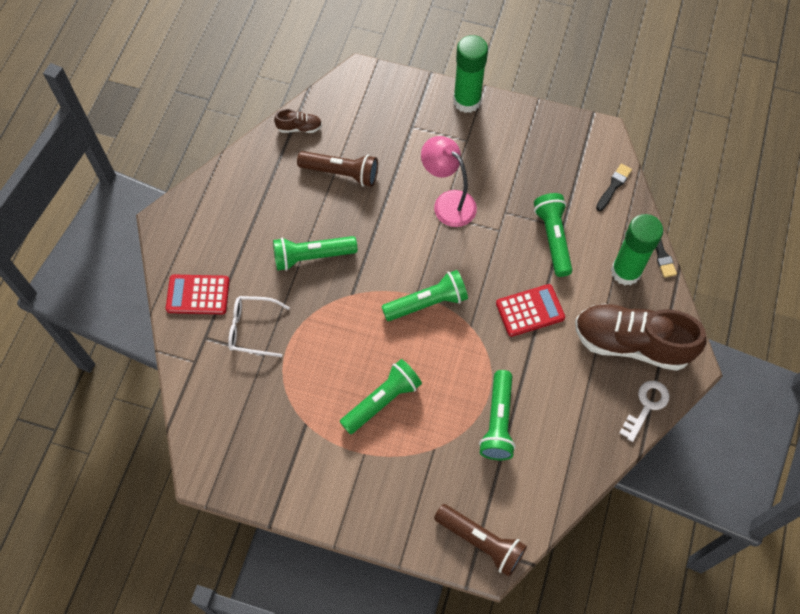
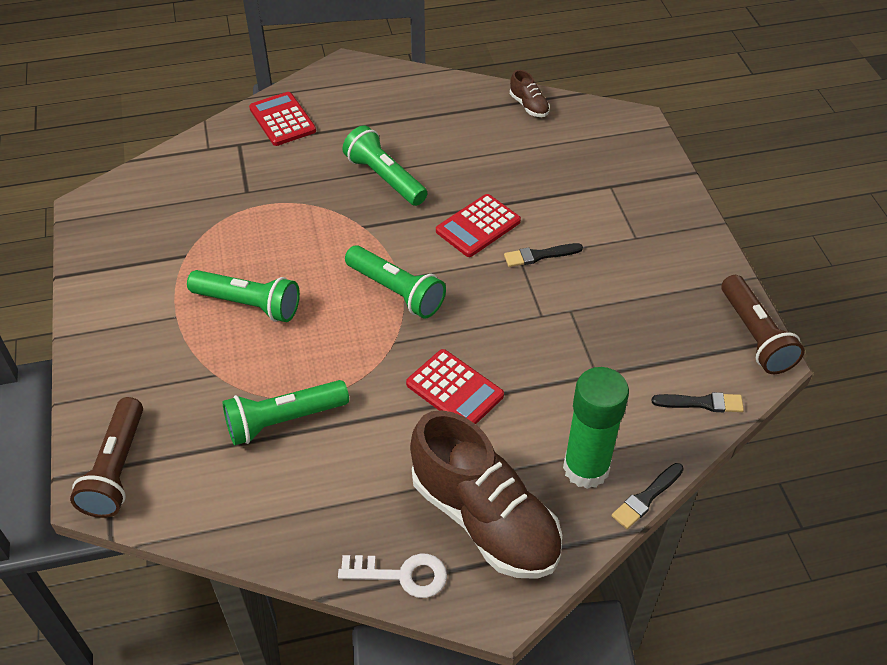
camera: 60 degrees right, 15 degrees down
white glasses [228,296,290,357] -> none
brown flashlight [297,151,378,187] -> brown flashlight moved to [721,275,805,374]
pink lamp [421,136,477,227] -> black brush [504,243,583,267]
green glue stick [453,35,488,113] -> none
green flashlight [534,193,572,277] -> none
brown shoe [575,303,707,371] -> brown shoe turned 150 degrees clockwise [410,410,562,579]
none -> red calculator [436,194,521,257]

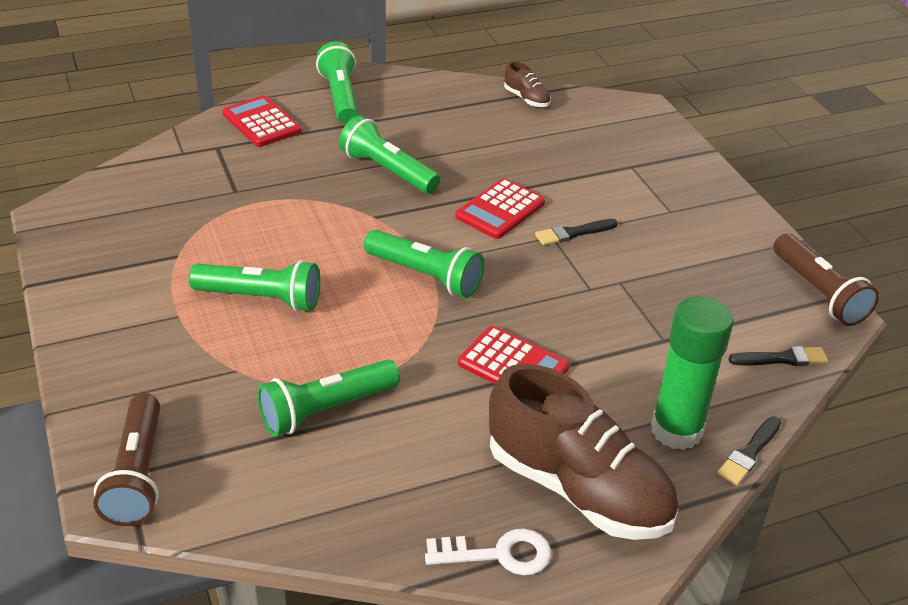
camera: 10 degrees left, 10 degrees down
none -> green flashlight [316,42,358,124]

